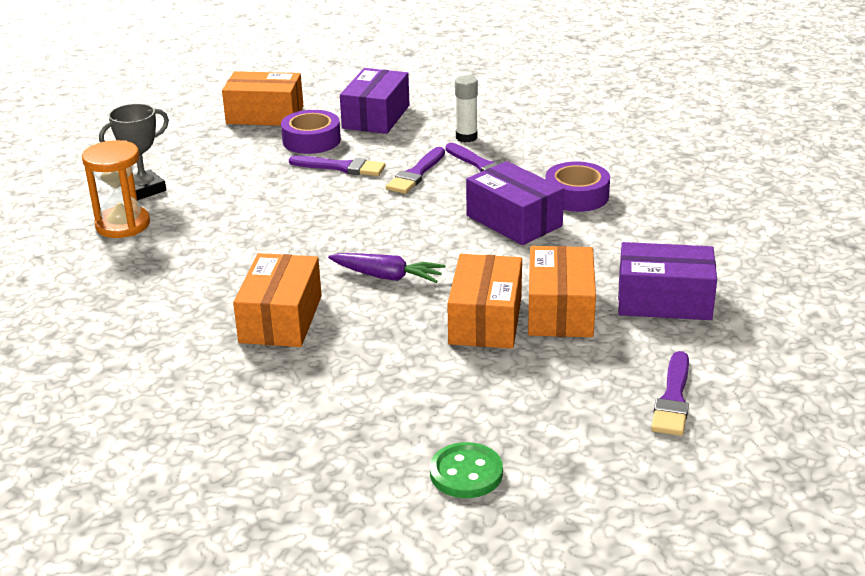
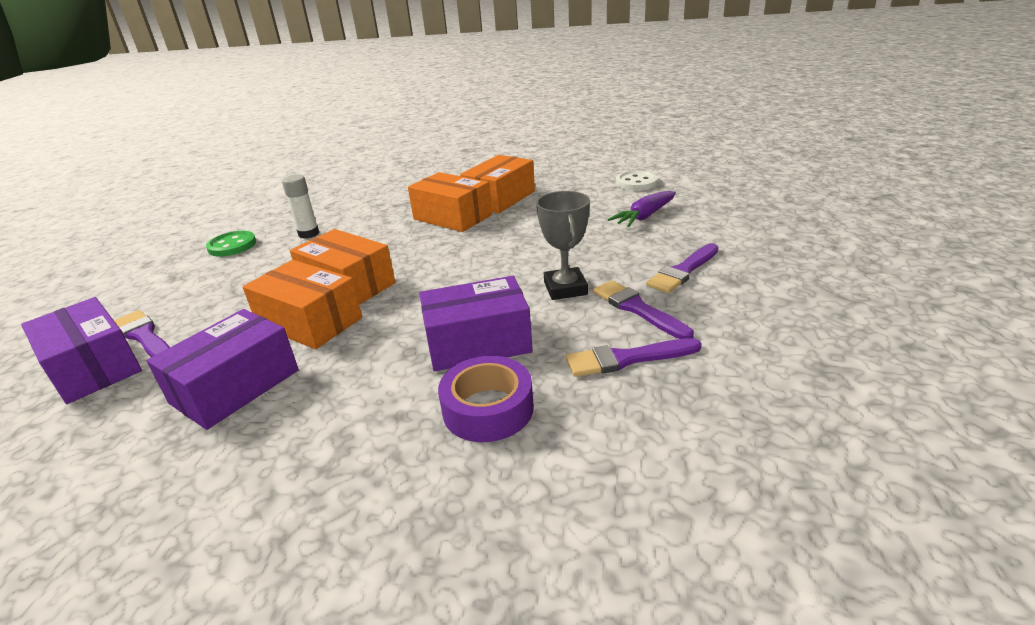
camera: 120 degrees right, 0 degrees up
orange hourglass [82,140,150,238] -> white button [616,171,658,191]
grey trophy [99,103,169,200] -> grey trophy moved to [536,191,590,300]
orange box [222,71,303,126] -> orange box moved to [460,155,535,213]
purple tape [281,110,341,154] -> none
purple carrot [328,253,446,283] -> purple carrot moved to [608,191,676,227]
purple box [340,68,410,134] -> purple box moved to [21,297,142,404]
white glue stick [455,75,478,142] -> white glue stick moved to [282,175,319,239]

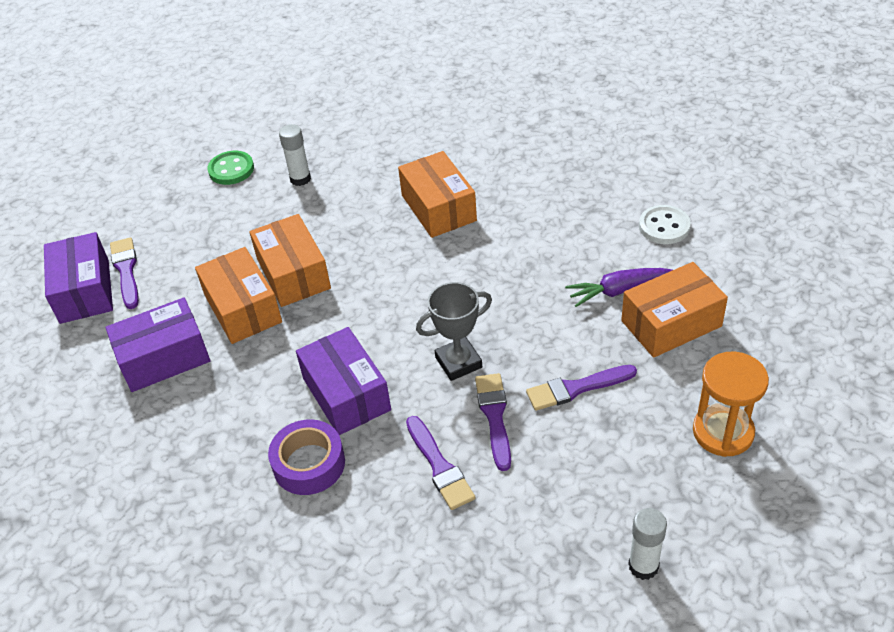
camera: 30 degrees right, 15 degrees up
purple box [419,276,533,371] -> purple box turned 45 degrees clockwise [296,327,391,435]
orange box [460,155,535,213] -> orange box moved to [621,262,728,358]
grey trophy [536,191,590,300] -> grey trophy turned 45 degrees clockwise [416,282,492,381]
purple brush [566,338,702,377] -> purple brush turned 135 degrees counterclockwise [406,416,476,510]
none -> white glue stick [628,508,667,580]
none -> orange hourglass [693,352,769,457]

